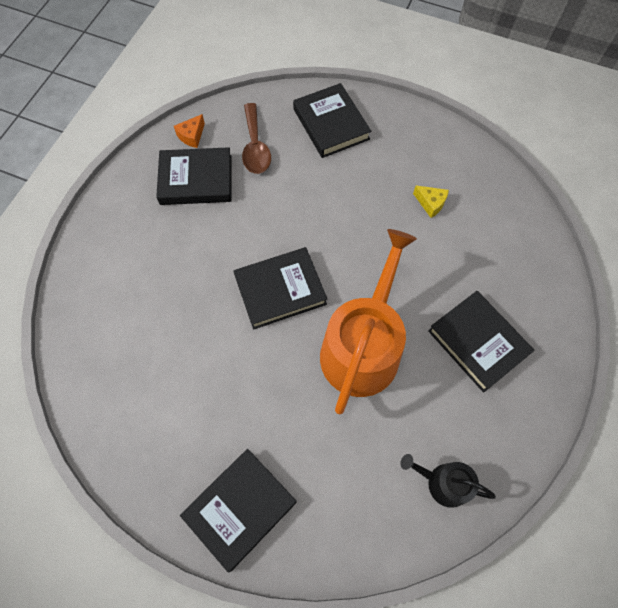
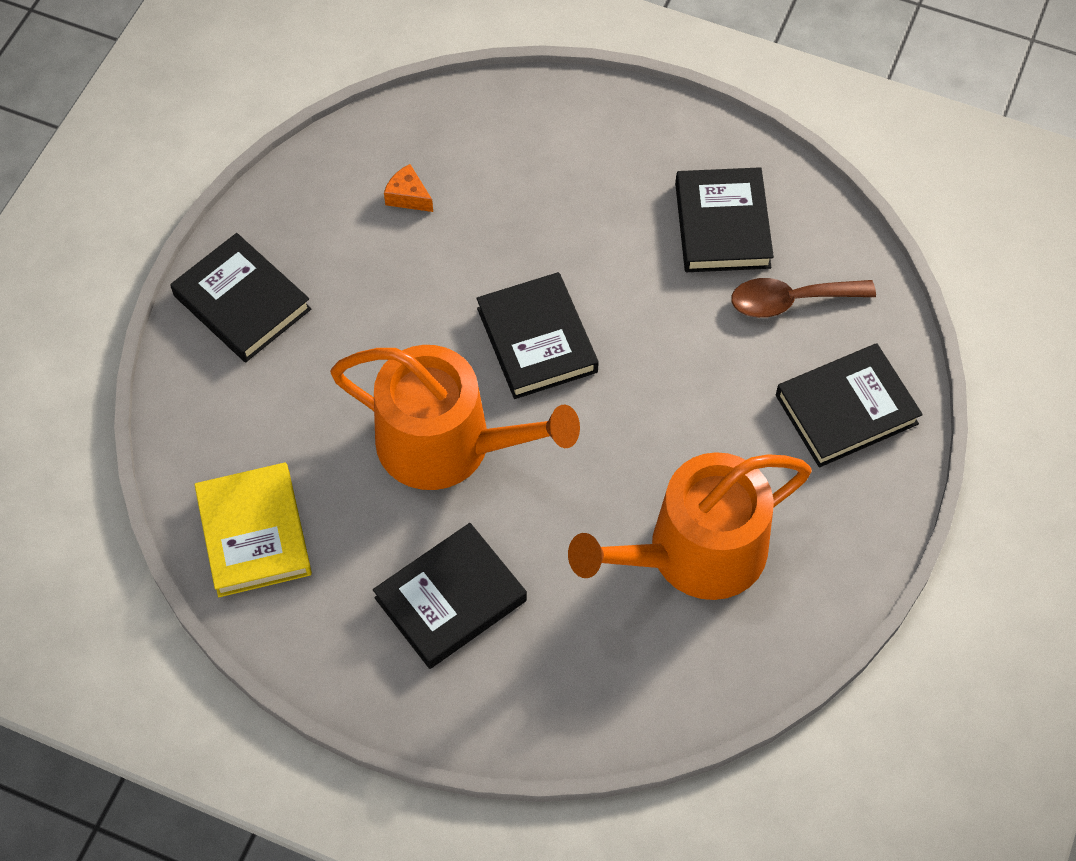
camera: 90 degrees right, 5 degrees down
orange cheese [174,114,205,148] -> orange cheese moved to [384,164,433,212]
black watering can [400,454,496,508] -> yellow book [194,463,312,597]
yellow cheese [413,185,449,218] -> orange watering can [568,452,812,600]

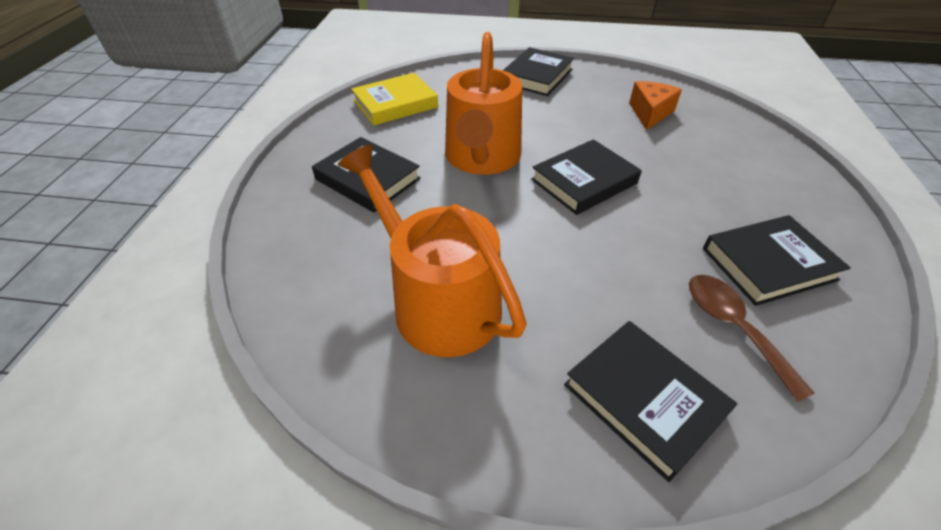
camera: 75 degrees right, 15 degrees down
orange cheese [384,164,433,212] -> orange cheese [629,81,682,130], size x1.60

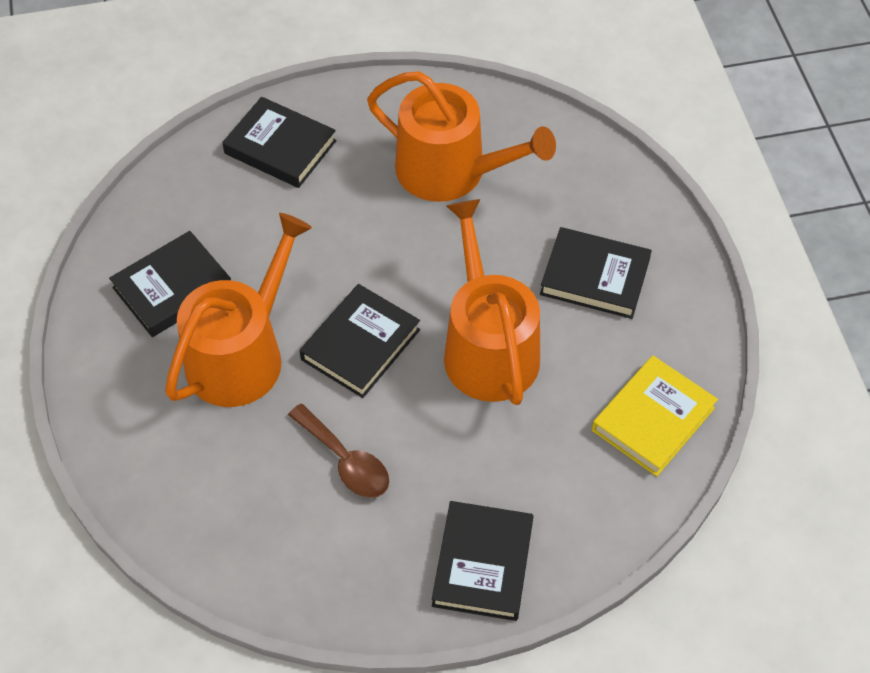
camera: 160 degrees right, 10 degrees up
orange cheese [629,81,682,130] -> none
brown spoon [689,275,815,402] -> brown spoon moved to [288,404,389,498]
none -> orange watering can [165,213,312,407]

